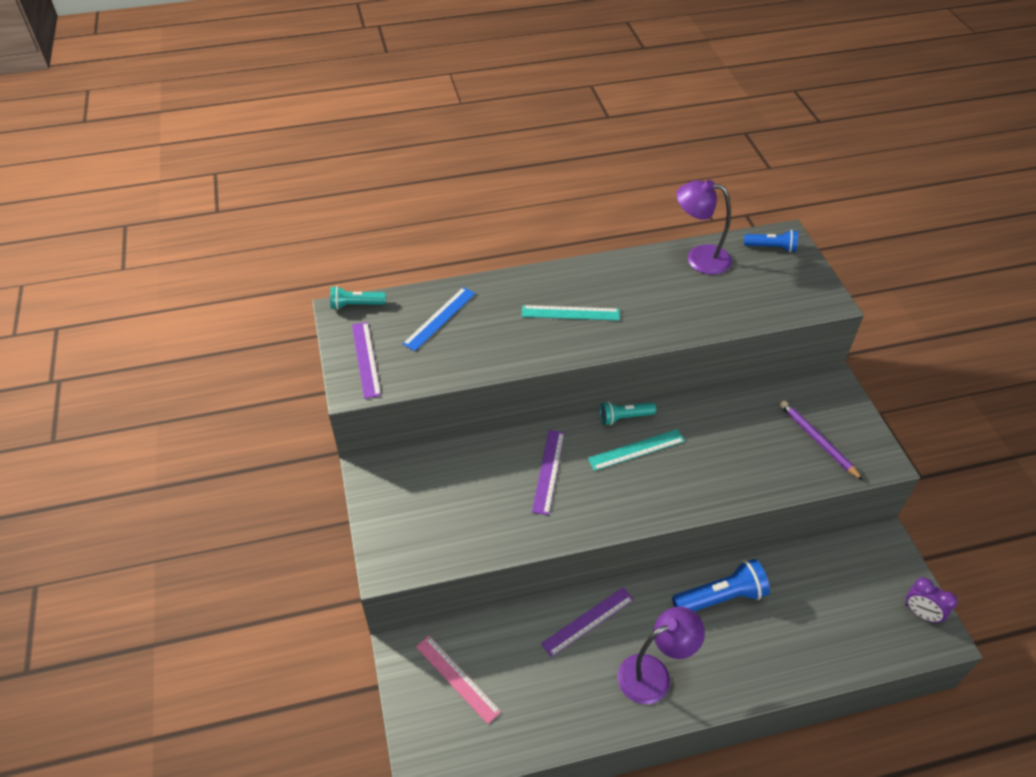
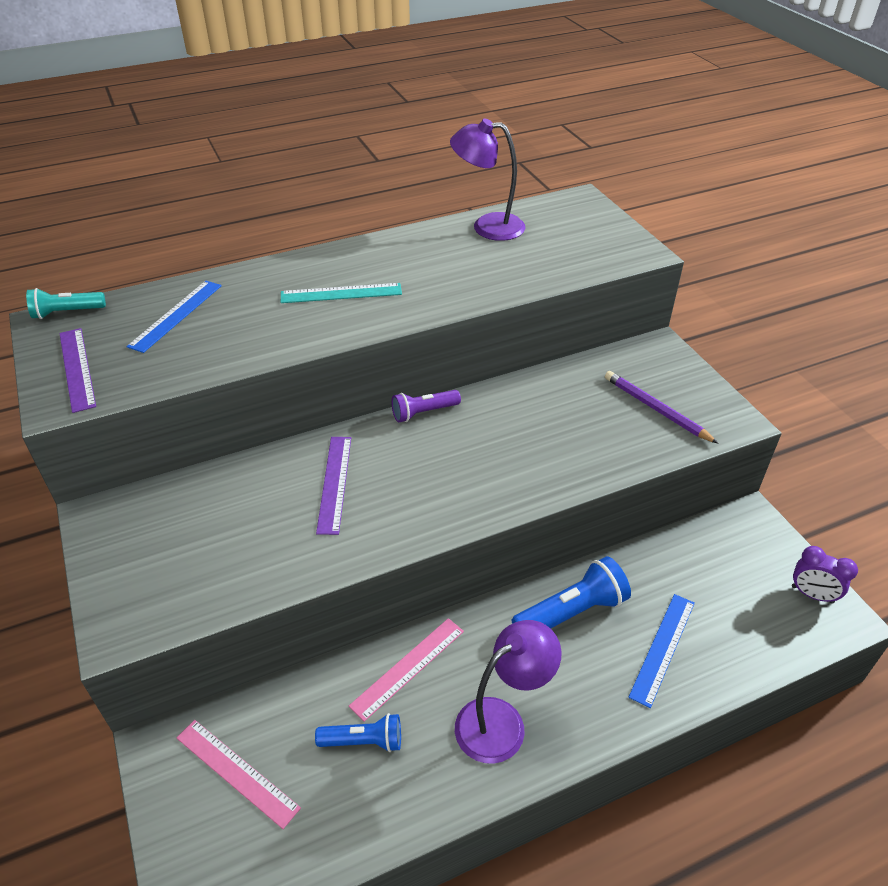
camera: 10 degrees left, 5 degrees down
purple ruler [541,588,634,657] -> pink ruler [349,618,464,722]
turquoise ruler [588,429,685,471] -> none
turquoise flashlight [600,402,656,425] -> purple flashlight [391,390,461,422]
blue flashlight [744,230,798,252] -> blue flashlight moved to [315,713,401,752]
none -> blue ruler [628,594,695,708]

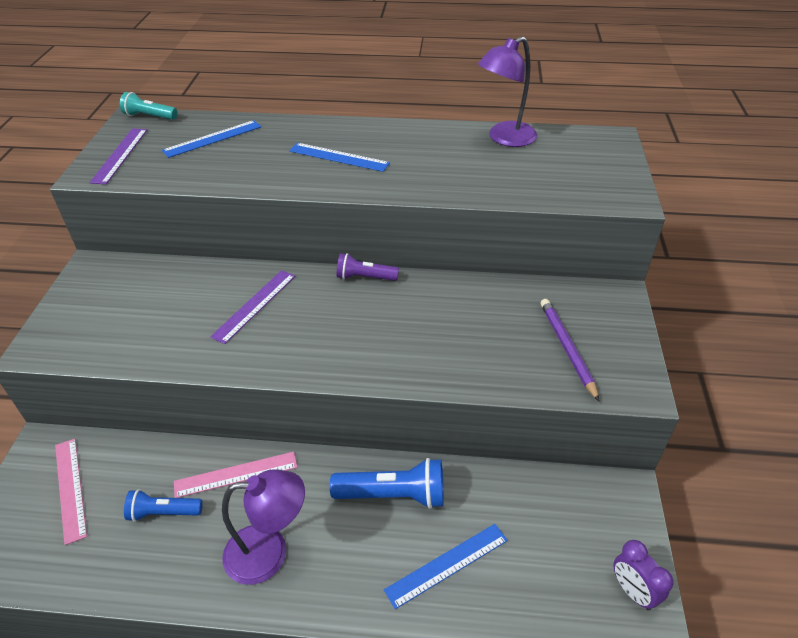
camera: 30 degrees right, 0 degrees up
turquoise ruler [281,283,402,303] -> blue ruler [289,143,390,172]
blue flashlight [315,713,401,752] -> blue flashlight turned 150 degrees clockwise [124,489,203,522]
purple lamp [450,119,525,241] -> purple lamp turned 75 degrees counterclockwise [478,36,537,147]

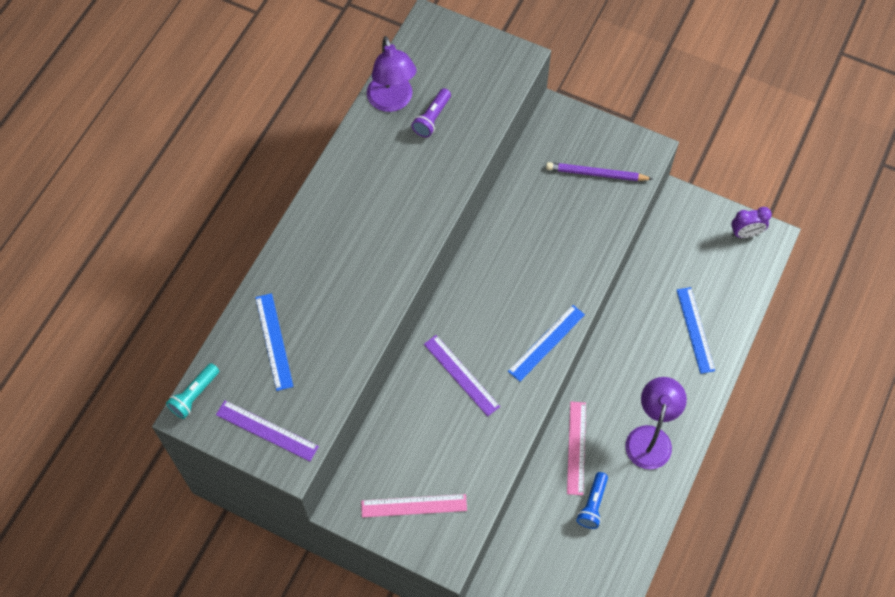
camera: 70 degrees left, 20 degrees up
pink ruler [55,439,87,545] -> pink ruler moved to [361,494,467,517]
blue ruler [289,143,390,172] -> blue ruler moved to [508,305,585,382]
blue flashlight [330,458,444,509] -> none
purple flashlight [337,253,399,281] -> purple flashlight moved to [412,88,451,137]

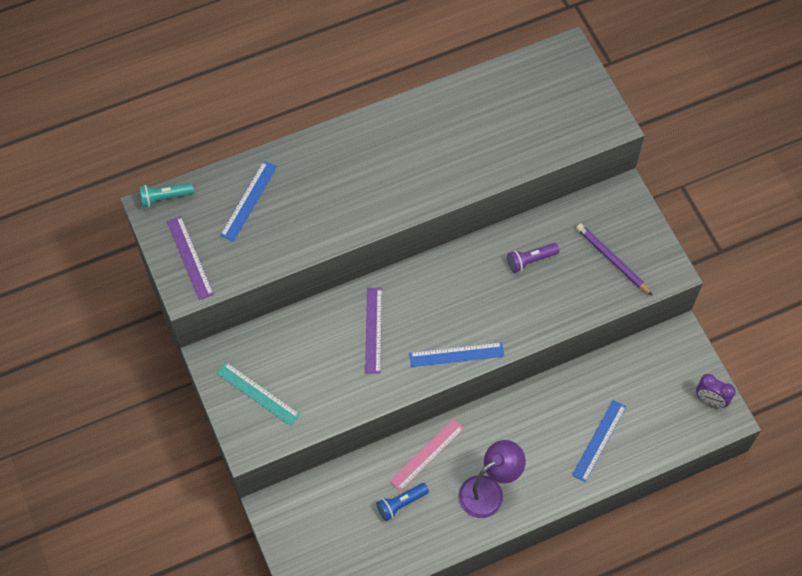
camera: 40 degrees right, 0 degrees up
pink ruler [361,494,467,517] -> turquoise ruler [217,362,300,426]
purple lamp [367,36,417,112] -> none
purple flashlight [412,88,451,137] -> purple flashlight moved to [507,243,560,273]

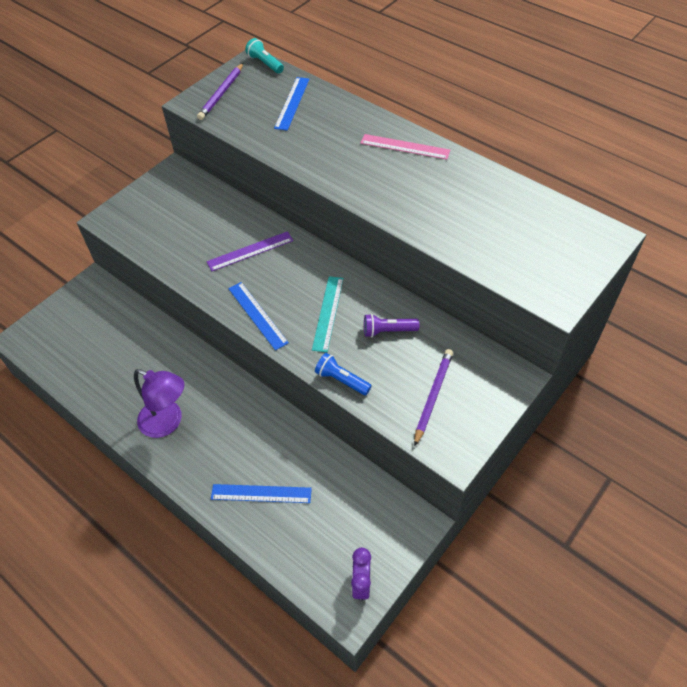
camera: 65 degrees right, 10 degrees down
purple ruler [167,216,214,300] -> purple pencil [197,63,243,120]
turquoise ruler [217,362,300,426] -> turquoise ruler moved to [312,276,343,352]
blue ruler [220,161,277,242] -> blue ruler turned 75 degrees counterclockwise [274,77,309,131]
blue flashlight [376,483,429,521] -> blue flashlight moved to [315,353,372,395]
pink ruler [390,418,464,491] -> pink ruler moved to [361,134,450,160]
purple flashlight [507,243,560,273] -> purple flashlight turned 45 degrees counterclockwise [364,314,419,337]

